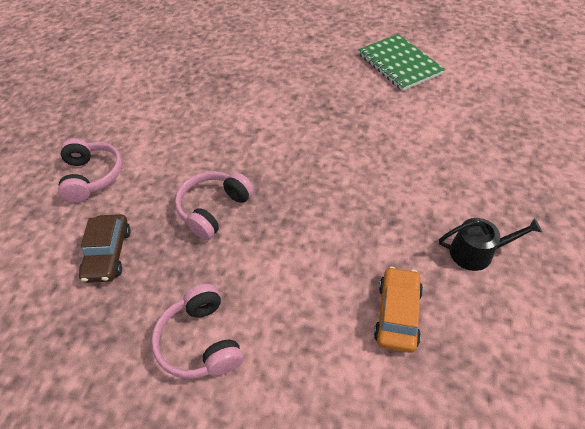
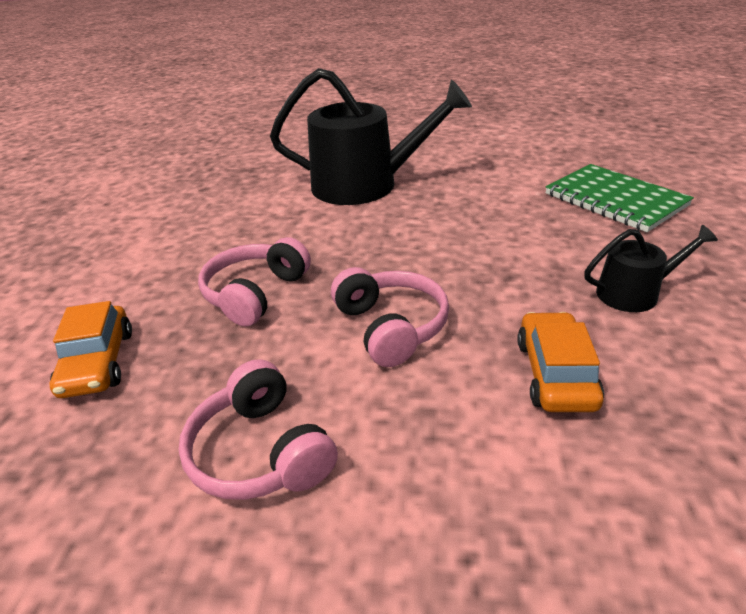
camera: 10 degrees left, 15 degrees down
pink headphones [58,138,123,203] -> pink headphones moved to [331,267,449,367]
brown car [79,214,131,283] -> orange car [50,301,132,398]
green notebook [358,34,445,91] -> green notebook moved to [546,164,694,232]
none -> black watering can [270,68,472,205]

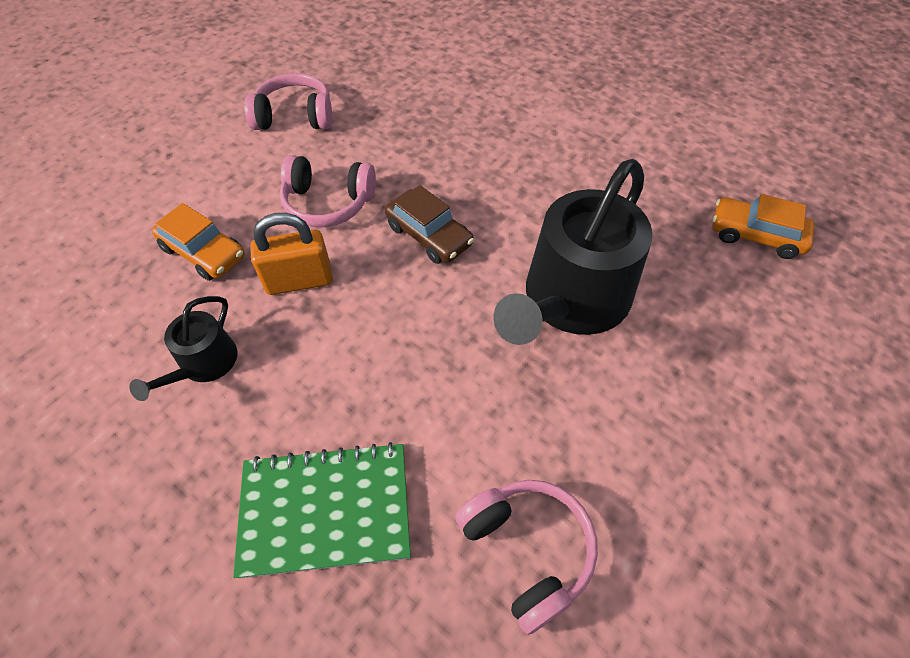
camera: 120 degrees right, 20 degrees up
orange car [50,301,132,398] -> orange car moved to [713,194,815,259]
pink headphones [198,237,311,327] -> pink headphones moved to [455,480,598,635]
none -> orange padlock [250,213,333,295]
none -> brown car [385,185,474,264]

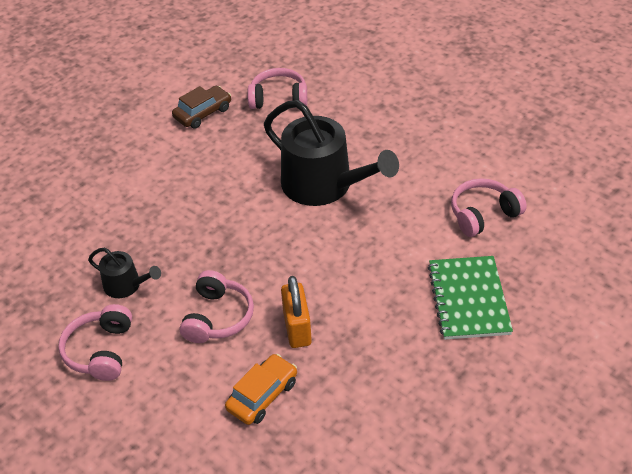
camera: 85 degrees left, 10 degrees down
black watering can [129,296,237,401] -> black watering can moved to [88,248,161,298]
brown car [385,185,474,264] -> brown car moved to [172,86,231,129]
orange car [713,194,815,259] -> pink headphones [248,68,307,109]

